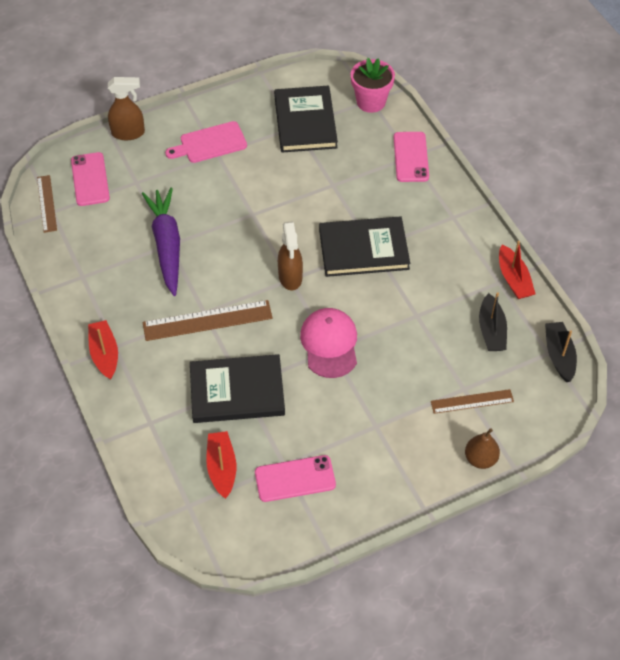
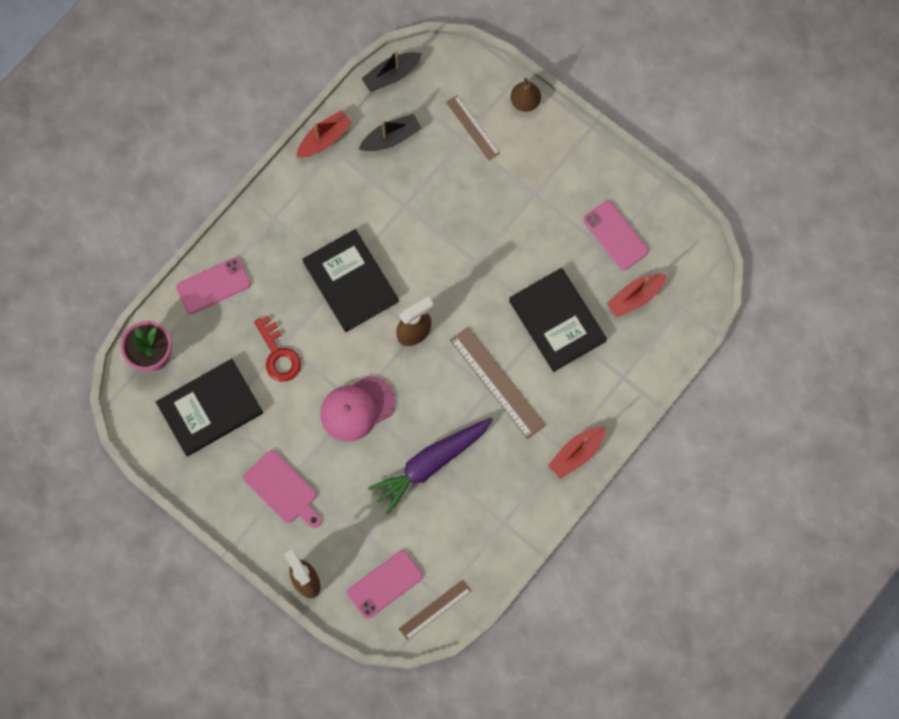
camera: 115 degrees left, 20 degrees up
pink cap [300,308,357,378] -> pink cap moved to [320,376,395,442]
none -> red key [254,316,301,382]

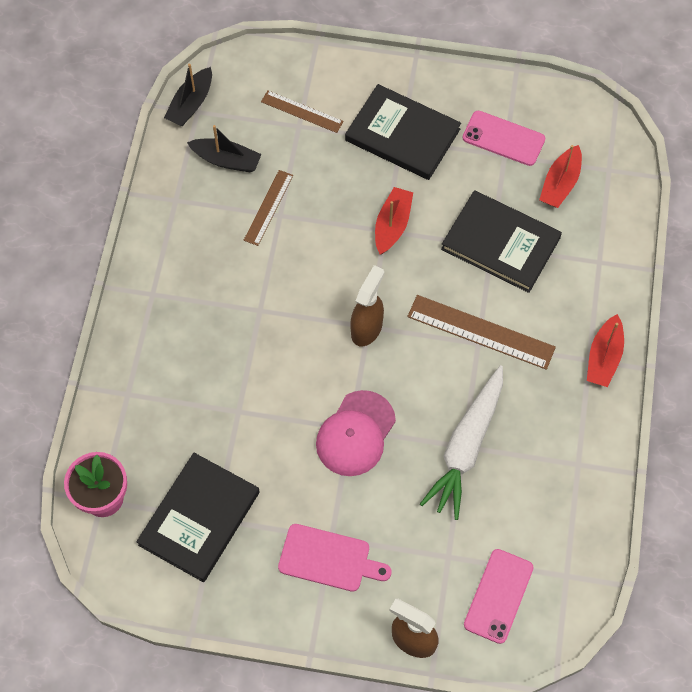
camera: 30 degrees left, 10 degrees down
pink phone [176,257,251,314] -> none
red key [254,316,301,382] -> none
red boat [296,110,352,158] -> red boat moved to [375,187,413,254]
black book [303,229,399,332] -> black book moved to [345,84,461,180]
black boat [359,114,421,151] -> black boat turned 75 degrees clockwise [187,125,262,172]
purple carrot [368,418,493,514] -> white carrot [420,365,503,520]
brown ruler [399,580,471,640] -> brown ruler moved to [244,170,293,246]
brown pear [511,78,541,112] -> none

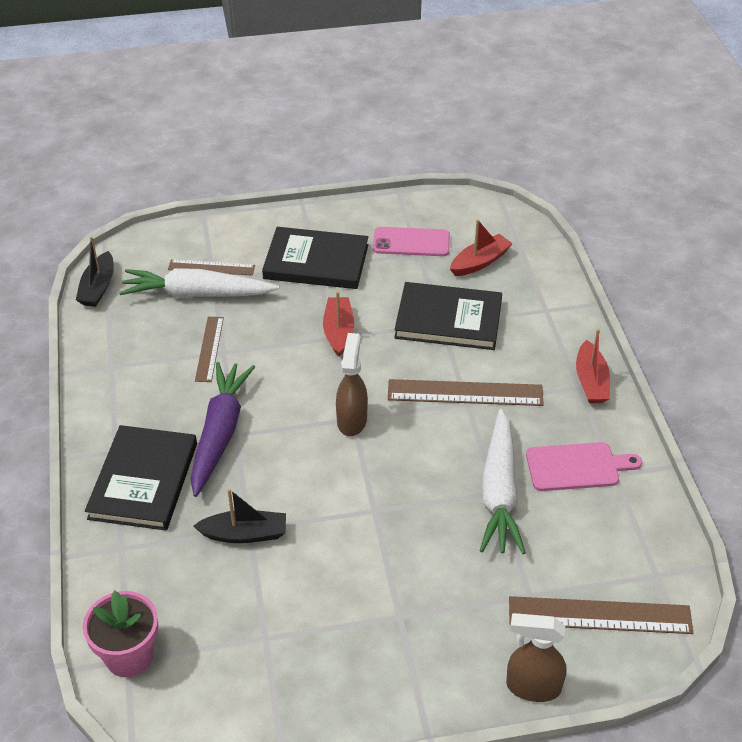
camera: 20 degrees left, 20 degrees down
black book [136,453,259,582] -> black book moved to [85,425,197,531]
black boat [187,125,262,172] -> black boat moved to [193,489,286,543]
pink cutting board [278,524,392,592] -> pink cutting board moved to [526,442,642,491]
pink cap [316,390,396,476] -> none
pink phone [464,549,534,644] -> brown ruler [509,596,693,634]
red boat [539,145,582,208] -> red boat turned 135 degrees counterclockwise [450,219,513,276]
none -> white carrot [119,268,279,298]
none -> purple carrot [191,362,255,497]

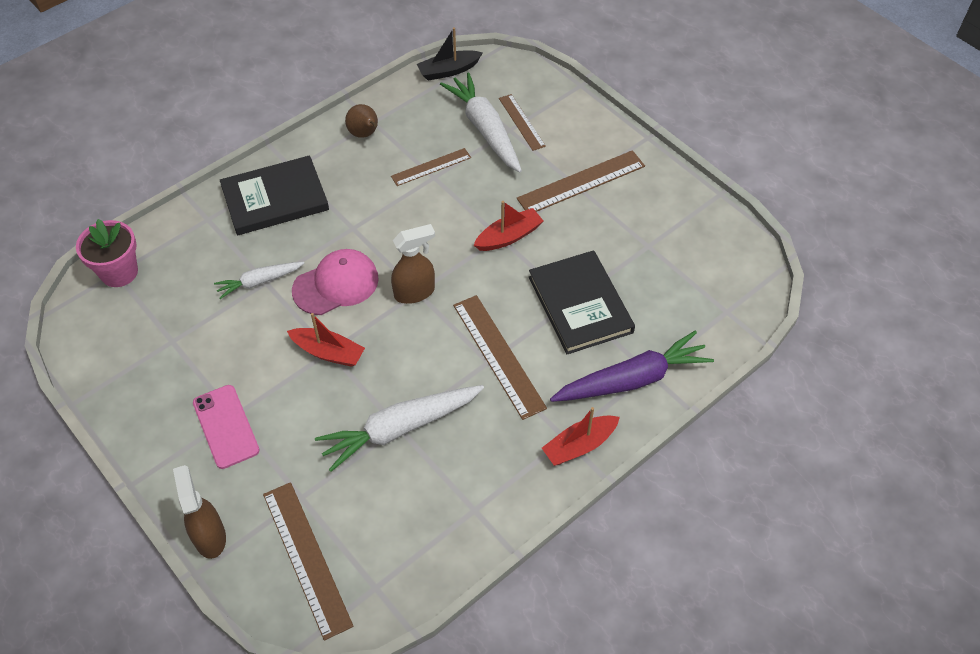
camera: 60 degrees right, 10 degrees up
purple carrot [191,362,255,497] -> purple carrot moved to [550,331,714,402]
black boat [193,489,286,543] -> white carrot [214,262,304,299]
black book [262,227,368,289] -> brown ruler [517,150,645,212]
pink phone [373,227,450,256] -> pink phone moved to [193,385,260,469]
red boat [450,219,513,276] -> red boat moved to [287,313,365,367]
pink cutting board [526,442,642,491] -> none
none -> pink cap [292,249,379,315]
none -> brown pear [345,104,378,138]

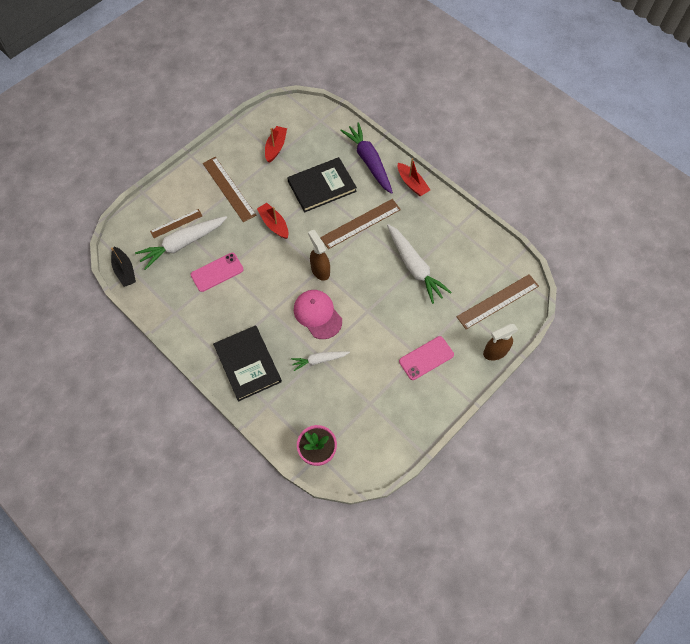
camera: 95 degrees left, 10 degrees up
white carrot [214,262,304,299] -> white carrot turned 105 degrees clockwise [291,351,350,371]
red boat [287,313,365,367] -> red boat moved to [265,126,287,163]
brown pear [345,104,378,138] -> none
brown ruler [391,148,471,186] -> pink phone [191,253,244,292]

